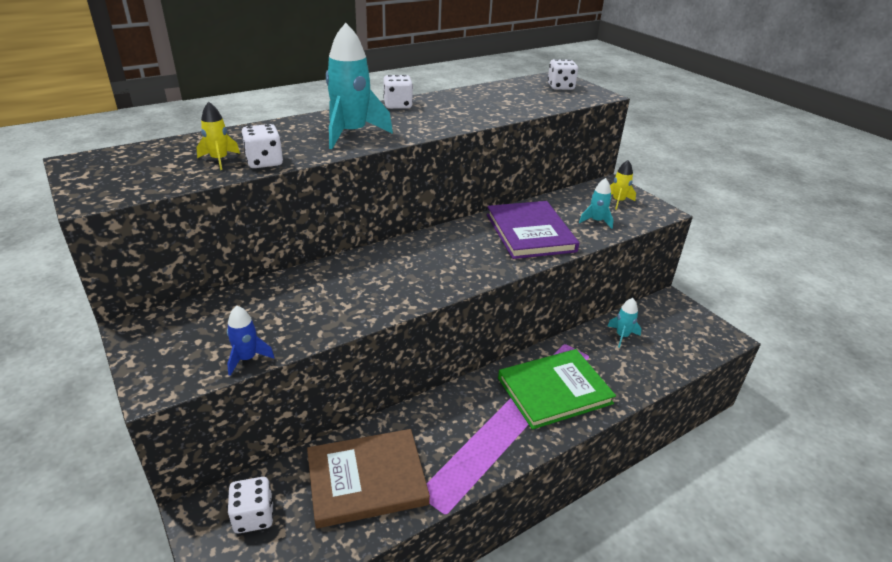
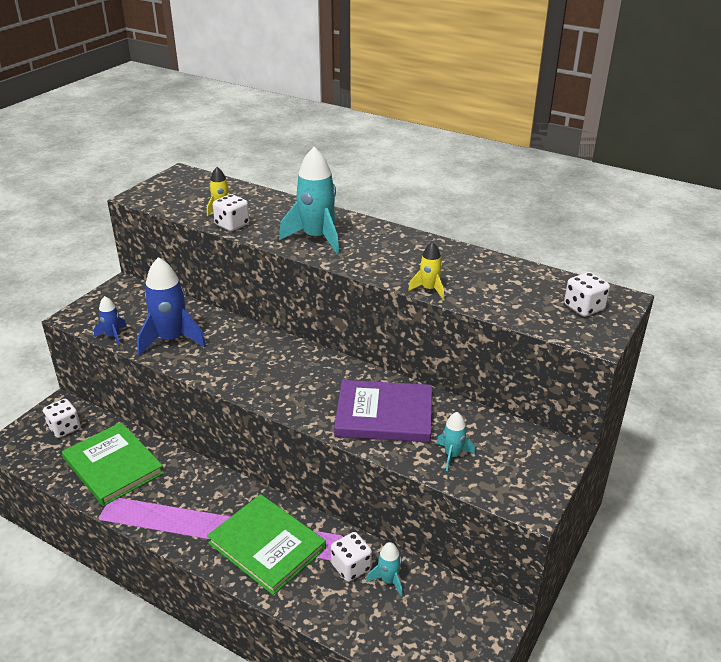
camera: 65 degrees right, 0 degrees up
brown book [307,429,430,528] -> green book [62,422,164,506]
white dice [383,75,413,109] -> white dice moved to [331,532,372,582]
purple book [487,201,579,259] -> purple book turned 45 degrees clockwise [334,380,432,442]
yellow rocket [610,160,636,210] -> yellow rocket moved to [408,242,444,299]
none -> blue rocket [137,257,206,355]

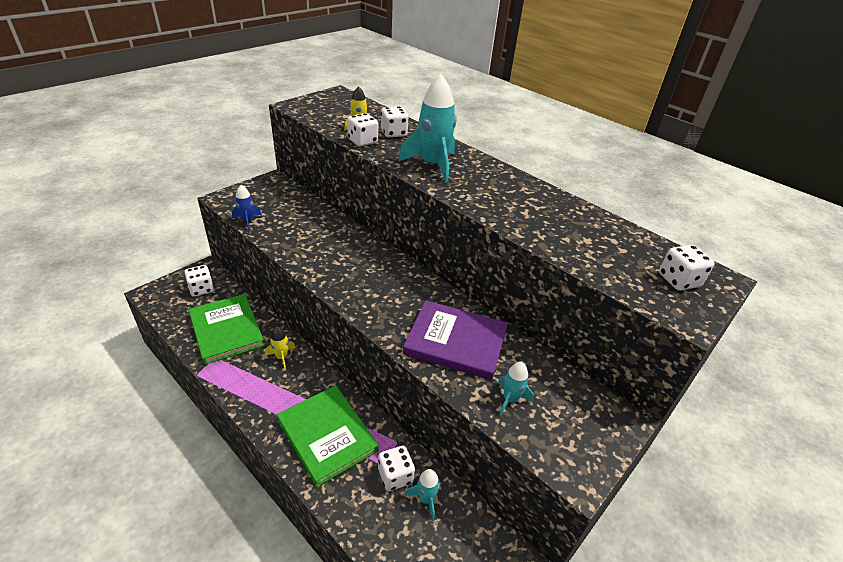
camera: 10 degrees right, 5 degrees up
blue rocket [137,257,206,355] -> none
yellow rocket [408,242,444,299] -> yellow rocket moved to [265,327,296,370]
none -> white dice [381,106,409,137]

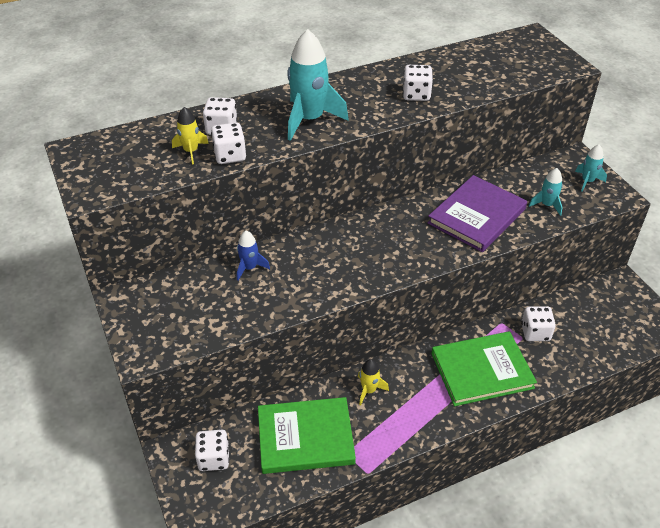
camera: 65 degrees left, 5 degrees up
blue rocket [232,185,262,230] -> blue rocket moved to [237,231,270,281]
turquoise rocket [405,469,440,520] -> turquoise rocket moved to [575,145,607,192]
white dice [659,245,714,291] -> white dice moved to [403,65,433,101]

